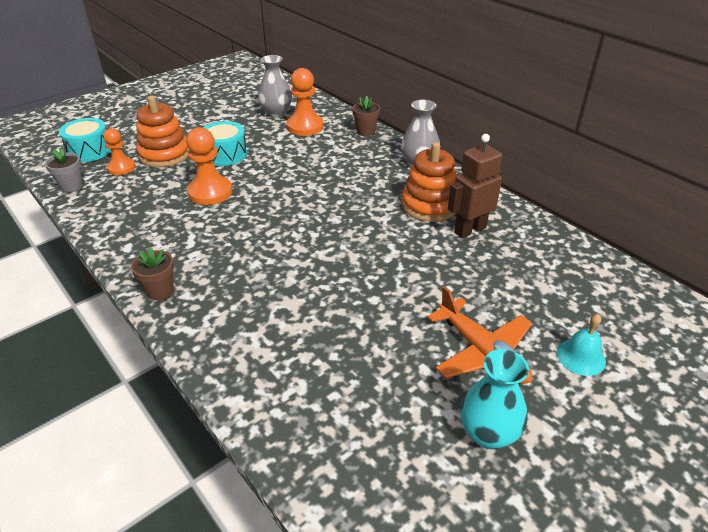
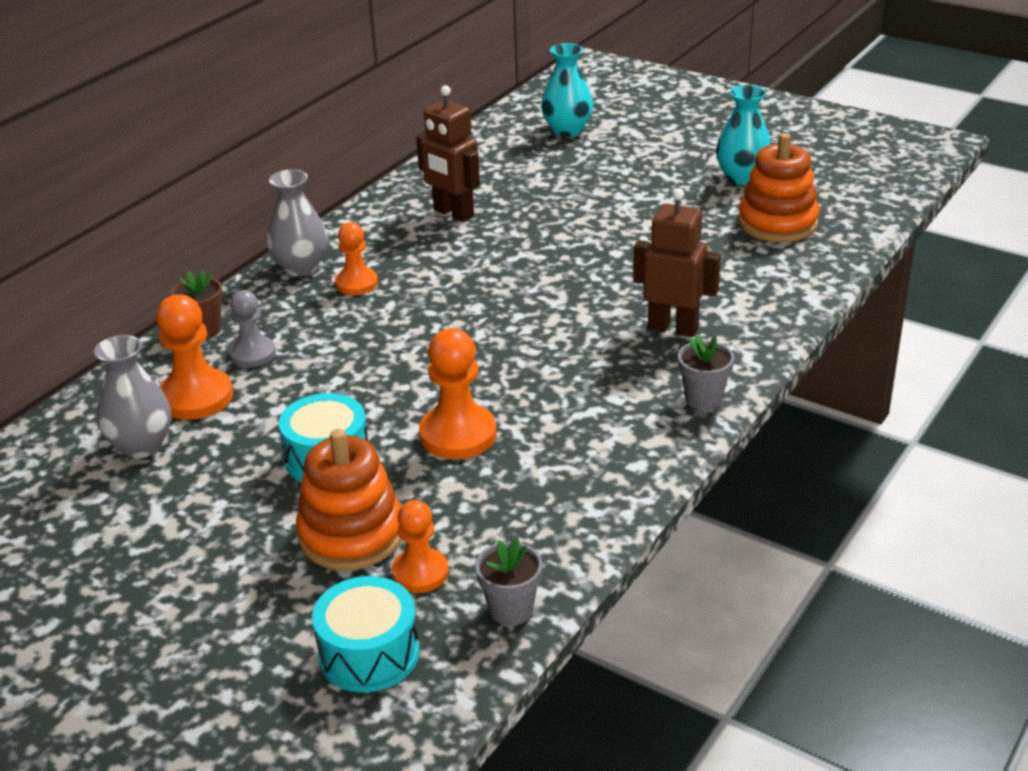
camera: 105 degrees left, 5 degrees down
brown flower pot [131,247,174,300] -> grey flower pot [678,335,734,410]
orange stacking toy [401,142,457,222] -> orange stacking toy moved to [738,133,819,242]
orange plane [427,286,532,384] -> none
turquoise bell [557,314,606,376] -> none
none -> grey pawn [229,290,276,367]
none -> orange pawn [335,222,378,295]
none -> turquoise vase [541,43,593,137]
none -> brown robot [633,188,721,337]

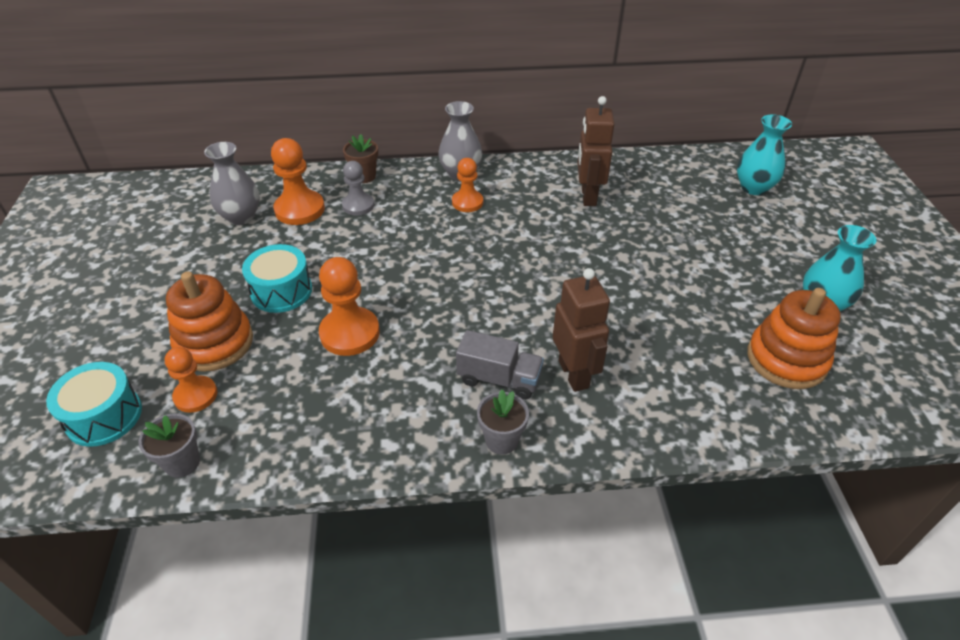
camera: 50 degrees right, 10 degrees up
none -> grey truck [456,330,544,400]

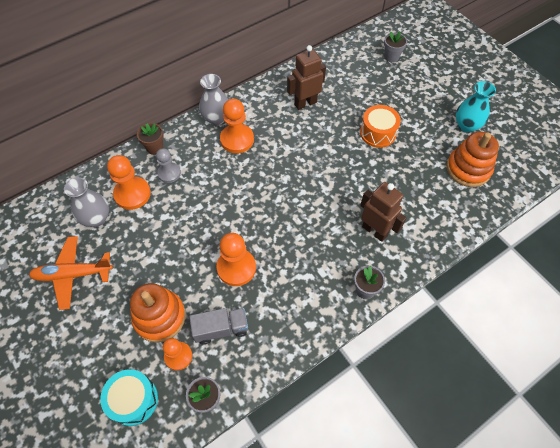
camera: 30 degrees left, 15 degrees up
turquoise drum [242,244,312,313] -> none
orange pawn [452,158,483,212] -> orange pawn [220,99,254,153], size x1.54
grey truck [456,330,544,400] -> grey truck moved to [189,308,248,345]
brown robot [577,96,615,206] -> brown robot turned 90 degrees clockwise [287,45,326,110]
turquoise vase [737,114,792,195] -> grey flower pot [384,31,407,63]
none -> orange plane [29,236,113,310]
none -> orange drum [360,105,401,148]

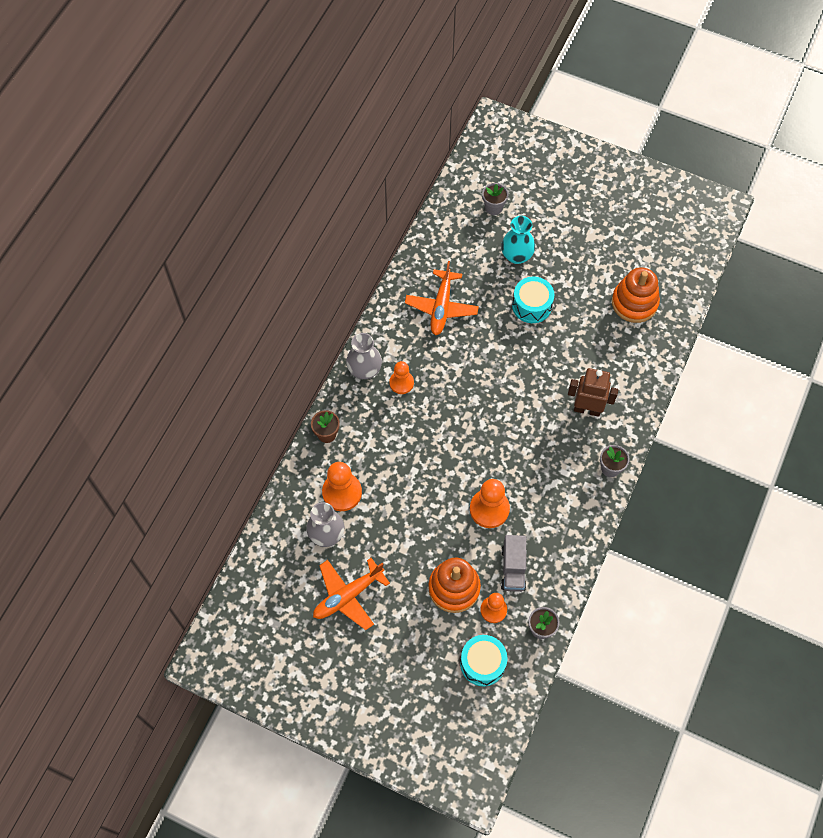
camera: 30 degrees left, 5 degrees up
grey pawn [156,148,181,183] -> none
grey truck [189,308,248,345] -> grey truck turned 135 degrees clockwise [501,535,526,592]
orange pawn [220,99,254,153] -> orange pawn [389,361,414,394], size x0.65
brown robot [287,45,326,110] -> orange plane [405,261,479,335]
orange drum [360,105,401,148] -> turquoise drum [512,277,554,323]
turquoise vase [456,81,496,133] -> turquoise vase moved to [501,216,535,264]

